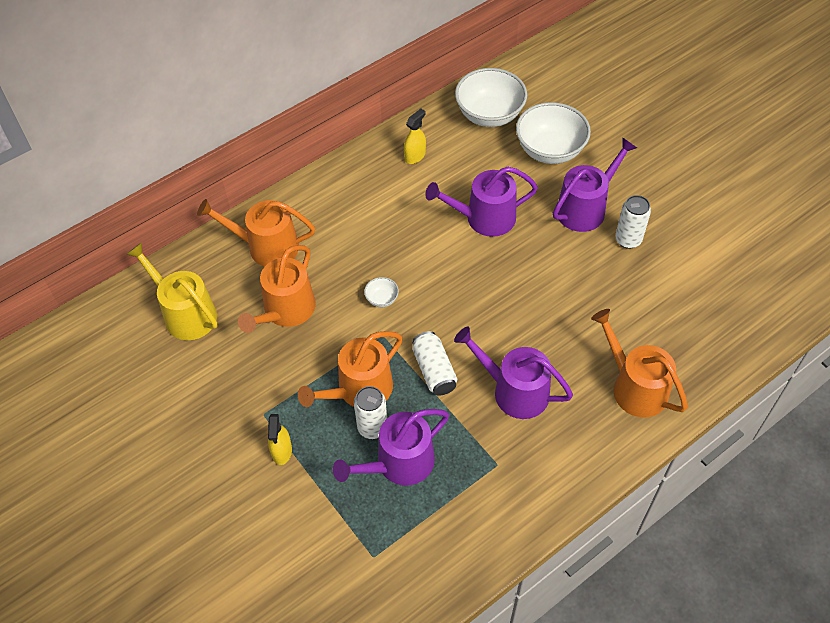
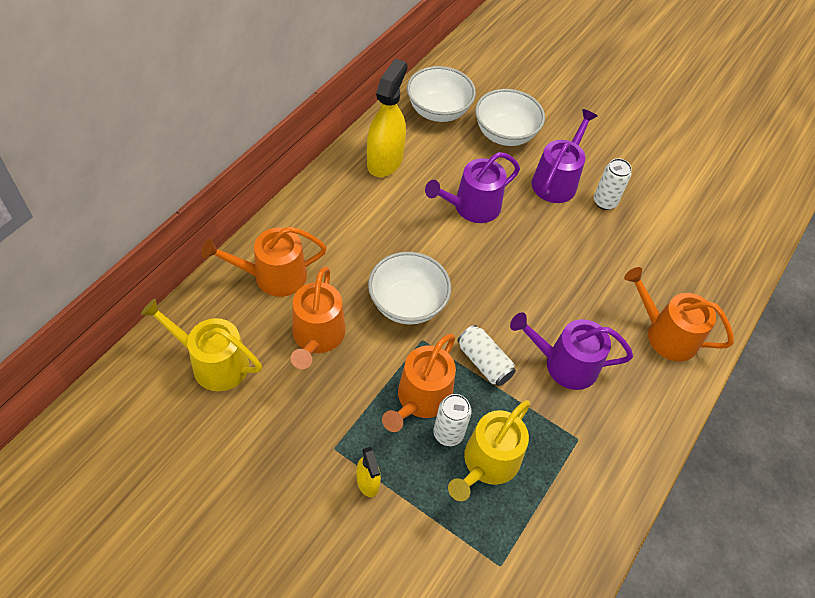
camera: 25 degrees left, 0 degrees up
purple watering can [333,409,449,486] -> yellow watering can [448,400,530,501]
white bowl [364,277,399,307] -> white bowl [368,252,451,325], size x2.35
yellow spray bottle [404,109,426,164] -> yellow spray bottle [367,58,408,177], size x2.00

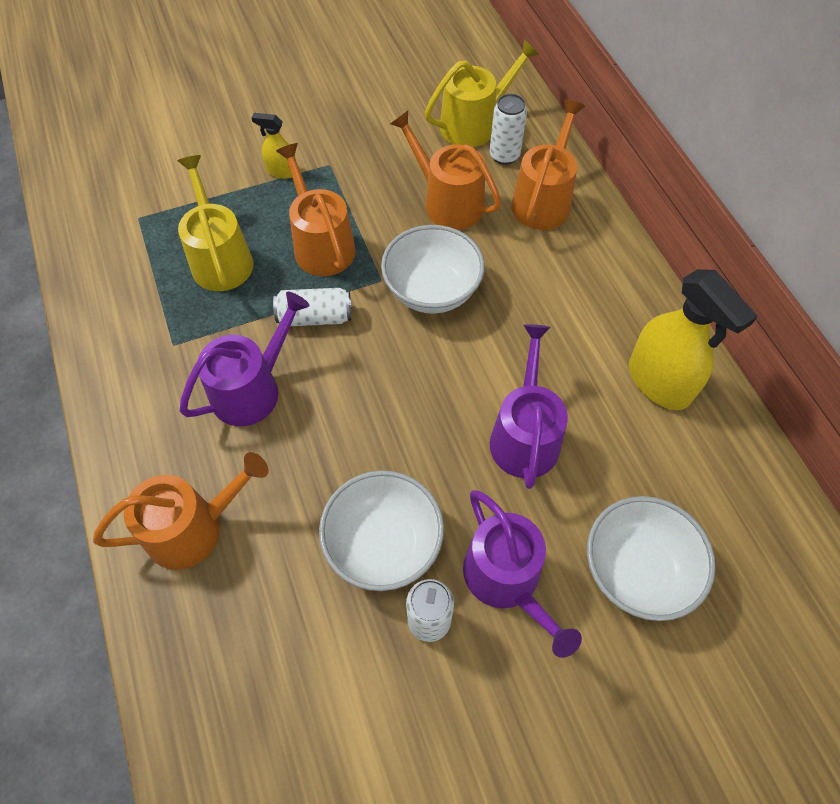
camera: 130 degrees right, 5 degrees up
white bowl [407,66,476,122] -> white bowl moved to [319,470,444,591]
white can [433,394,472,446] -> white can moved to [489,94,527,165]

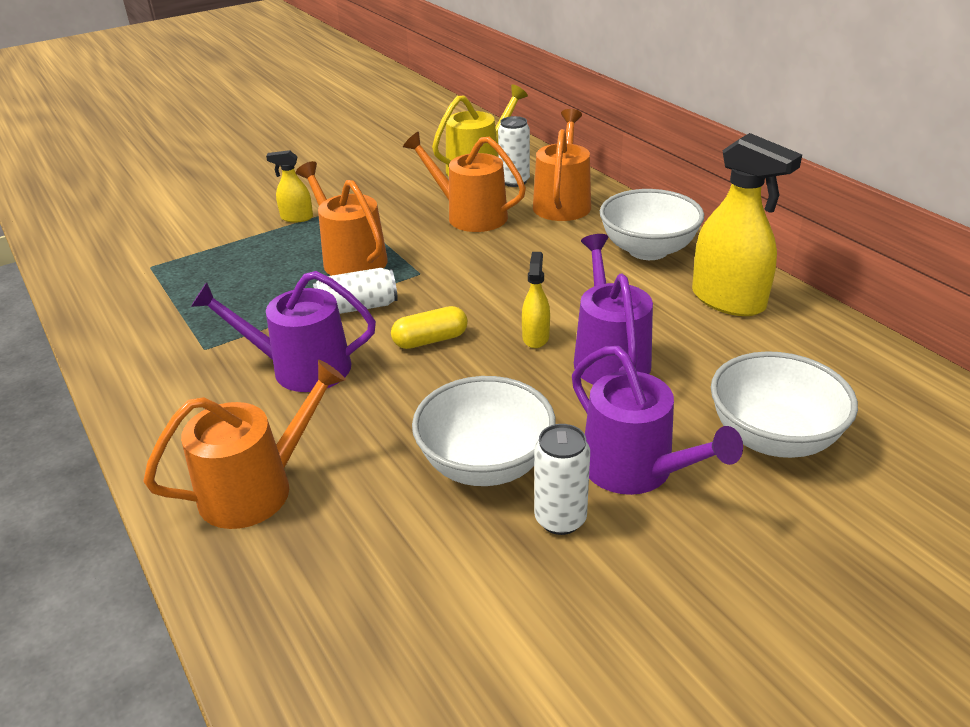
camera: 10 degrees left, 25 degrees down
yellow watering can [177,155,254,291] -> none
purple watering can [180,292,310,426] -> purple watering can turned 120 degrees counterclockwise [191,271,376,392]
white bowl [381,225,485,314] -> white bowl moved to [600,189,704,260]
none -> yellow capsule [391,306,468,349]
none -> yellow spray bottle [522,252,550,348]

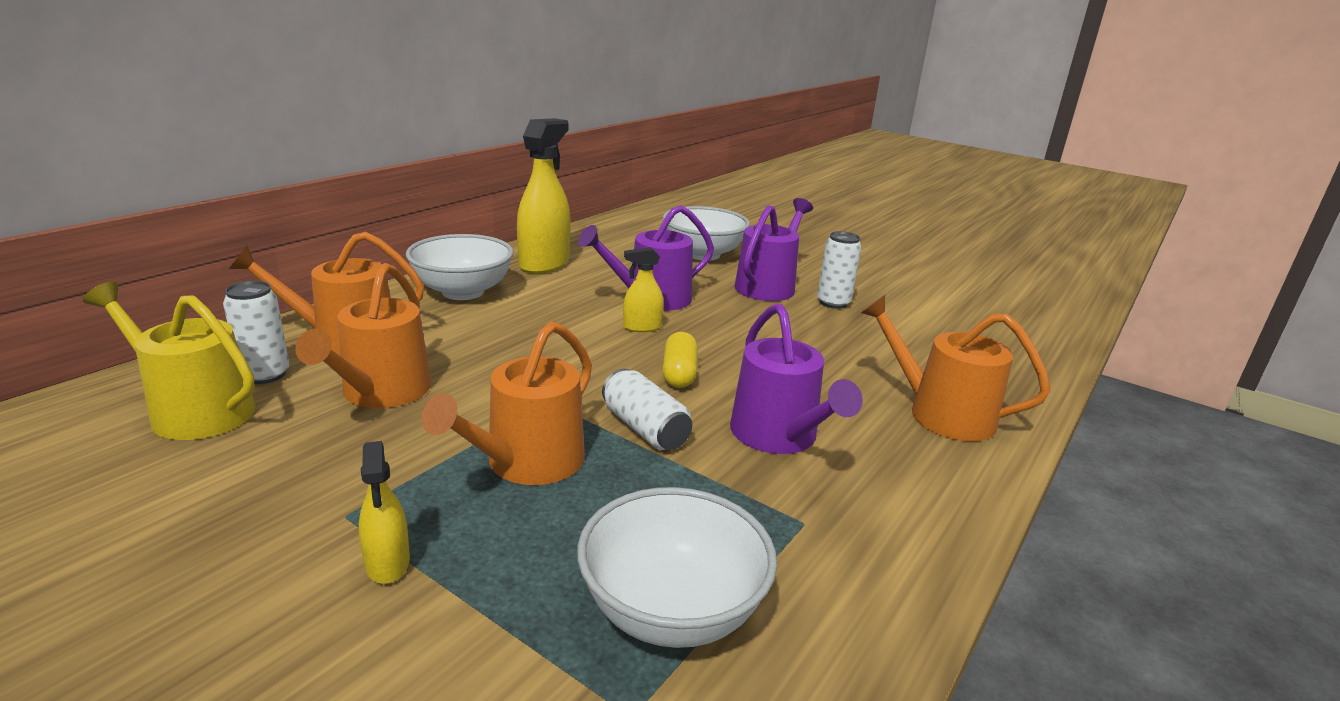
camera: 115 degrees left, 10 degrees down
yellow capsule [391,306,468,349] -> yellow capsule turned 45 degrees clockwise [662,332,698,388]
white bowl [412,376,556,486] -> white bowl moved to [577,487,777,648]

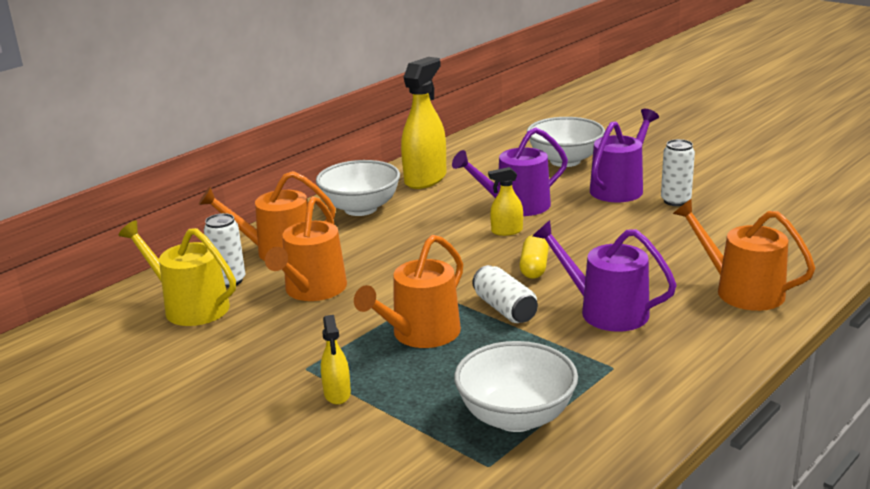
camera: 10 degrees right, 0 degrees up
purple watering can [730,303,863,454] -> purple watering can turned 135 degrees clockwise [533,220,677,332]

